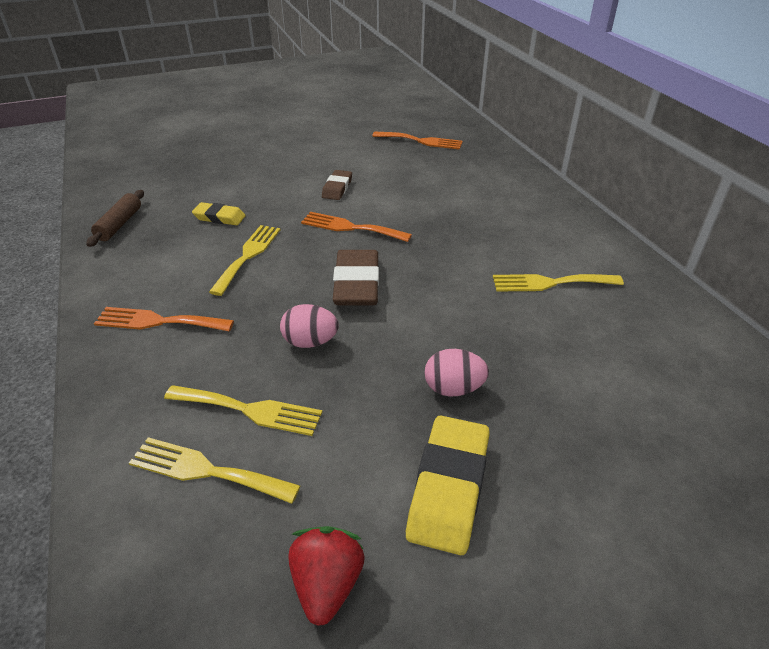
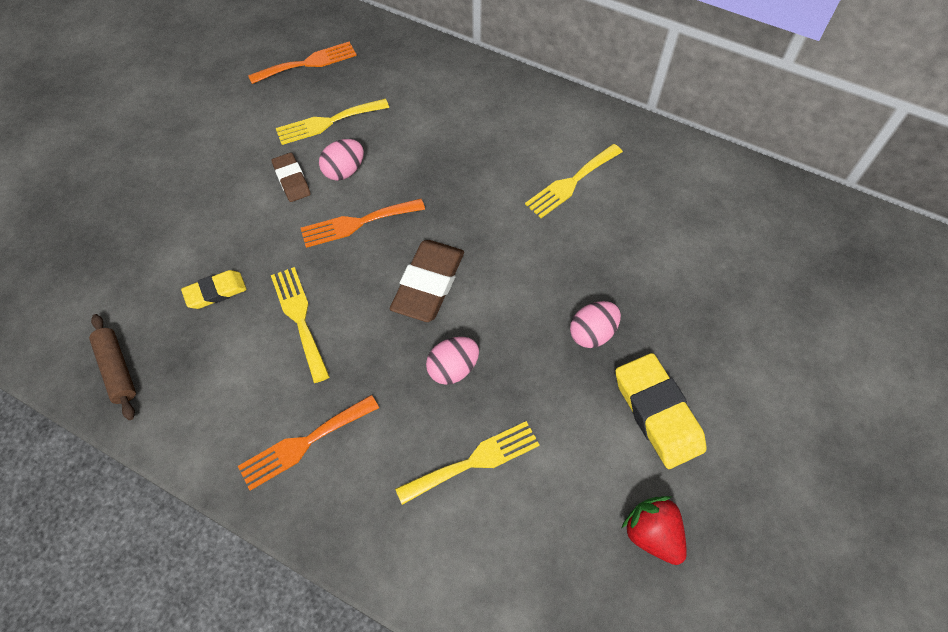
camera: 40 degrees left, 20 degrees up
yellow fork [129,437,300,504] -> yellow fork moved to [276,99,389,145]
brown eraser [333,250,379,305] -> brown eraser turned 60 degrees clockwise [390,240,464,322]
none -> pink egg [319,139,364,181]

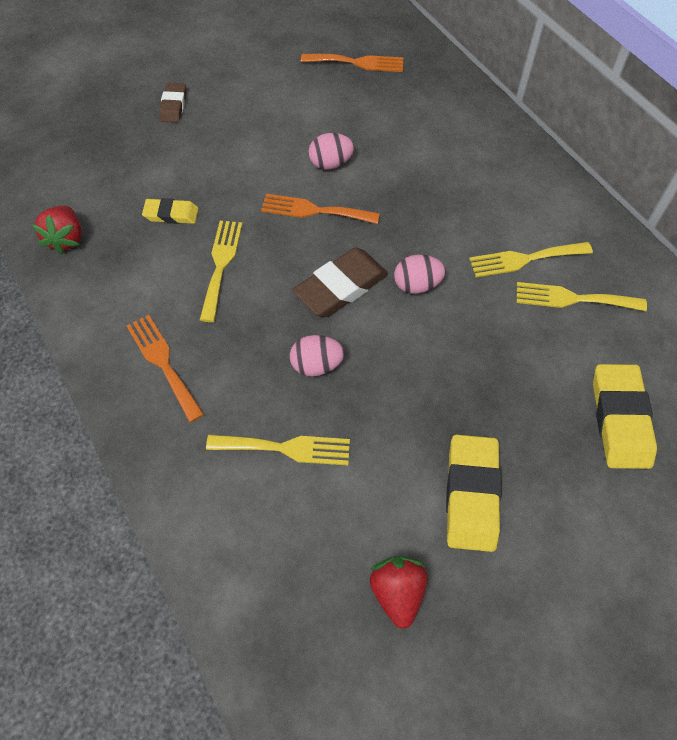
camera: 30 degrees right, 0 degrees up
brown rolling pin [89,314,136,420] -> red strawberry [32,206,82,254]
orange fork [238,395,379,491] -> orange fork turned 60 degrees clockwise [126,314,204,423]
brown eraser [272,153,311,202] -> brown eraser moved to [159,83,186,123]
yellow fork [276,99,389,145] -> yellow fork moved to [516,282,647,311]
pink egg [570,301,621,348] -> pink egg moved to [394,255,446,294]
none -> yellow eraser [593,364,657,469]

